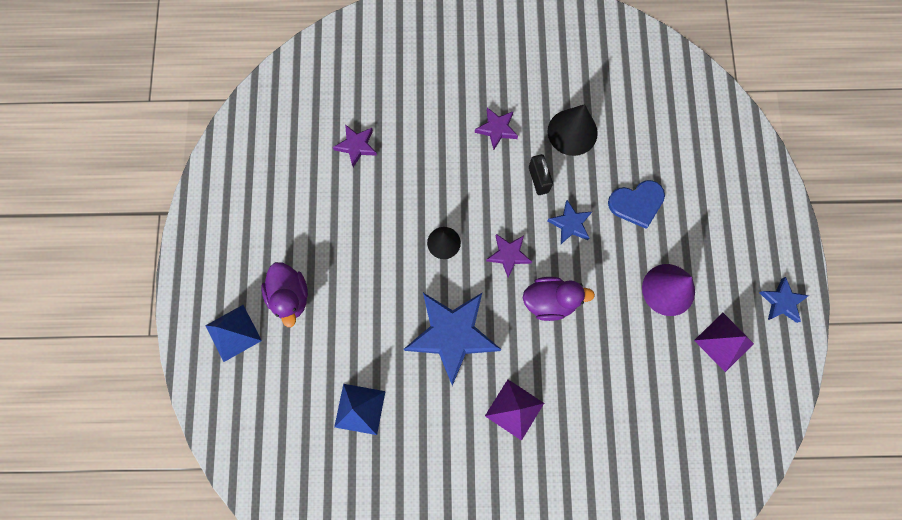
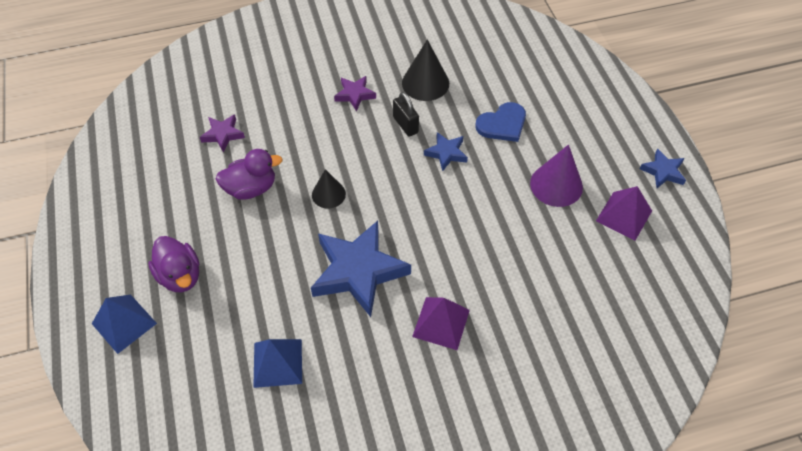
camera: 15 degrees left, 20 degrees down
purple star [486,234,532,278] -> none
purple duck [523,277,595,321] -> purple duck moved to [216,149,283,200]

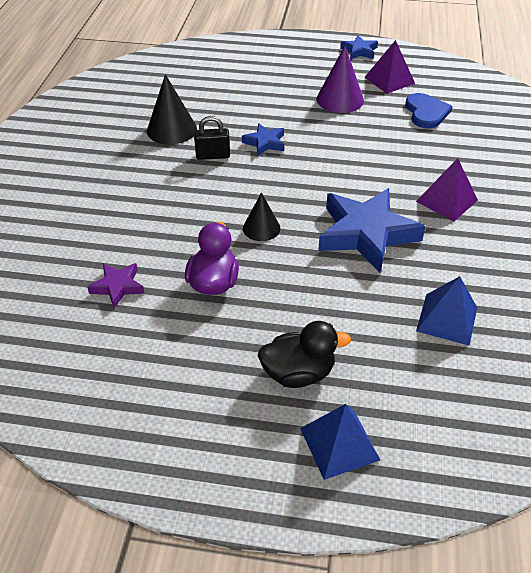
camera: 65 degrees left, 10 degrees down
purple duck [148,236,199,292] -> black duck [258,321,351,388]
purple star [334,76,376,111] -> none
blue heart [476,102,526,142] -> blue heart moved to [405,93,453,128]

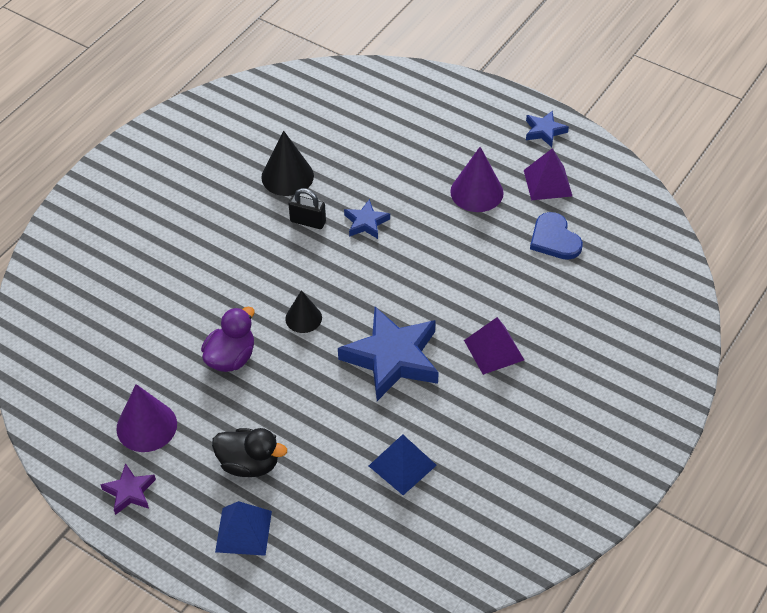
camera: 25 degrees right, 5 degrees up
purple star [87,263,144,308] -> purple star moved to [100,463,156,515]
blue heart [405,93,453,128] -> blue heart turned 135 degrees clockwise [530,212,583,260]
none -> purple cone [116,384,177,452]

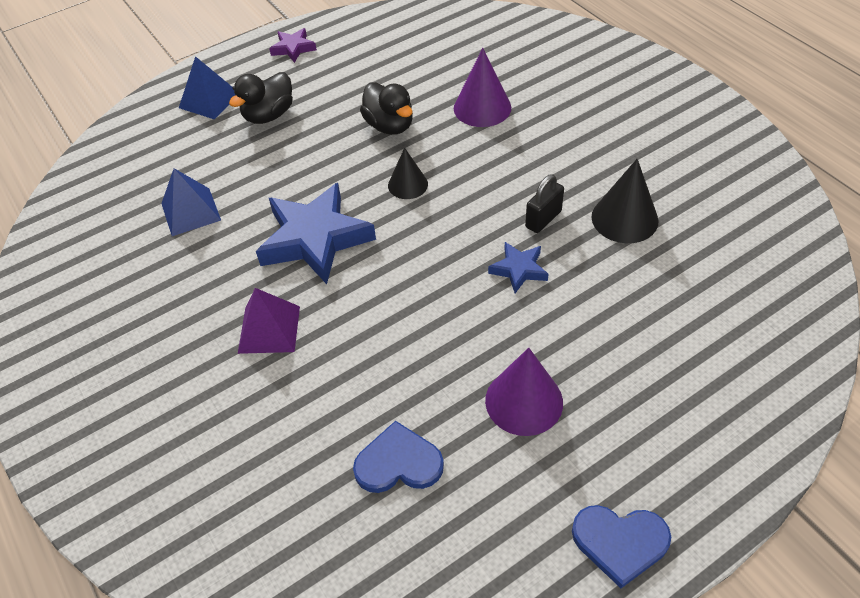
camera: 115 degrees right, 0 degrees up
purple cone [116,384,177,452] -> purple cone moved to [454,48,511,127]
purple duck [201,307,255,372] -> black duck [360,82,413,135]
purple pyramid [524,148,572,200] -> none
blue star [526,110,569,147] -> blue heart [572,505,671,588]

